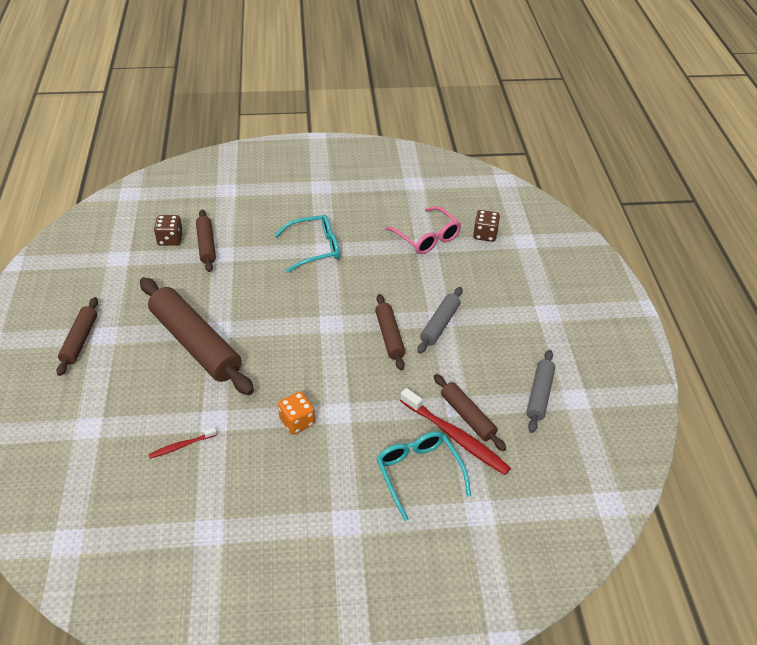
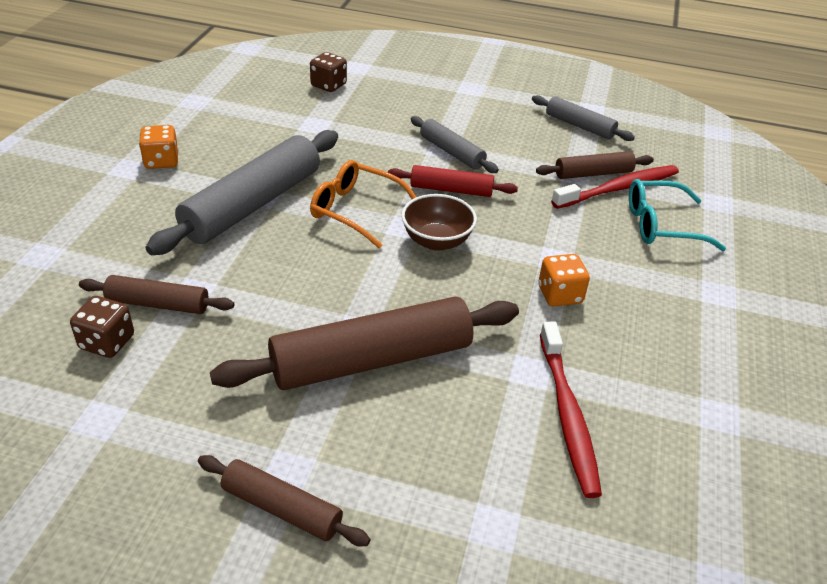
camera: 70 degrees left, 5 degrees down
red toothbrush [148,428,217,459] -> red toothbrush [540,322,602,498], size x1.96
turquoise glasses [274,214,339,273] -> grey rolling pin [145,130,338,255]
brown rolling pin [375,294,405,370] -> red rolling pin [388,165,518,197]
pink glasses [385,206,461,254] -> none
none -> orange dice [139,125,179,169]
none -> orange glasses [310,160,416,248]
none -> brown bowl [401,194,477,251]

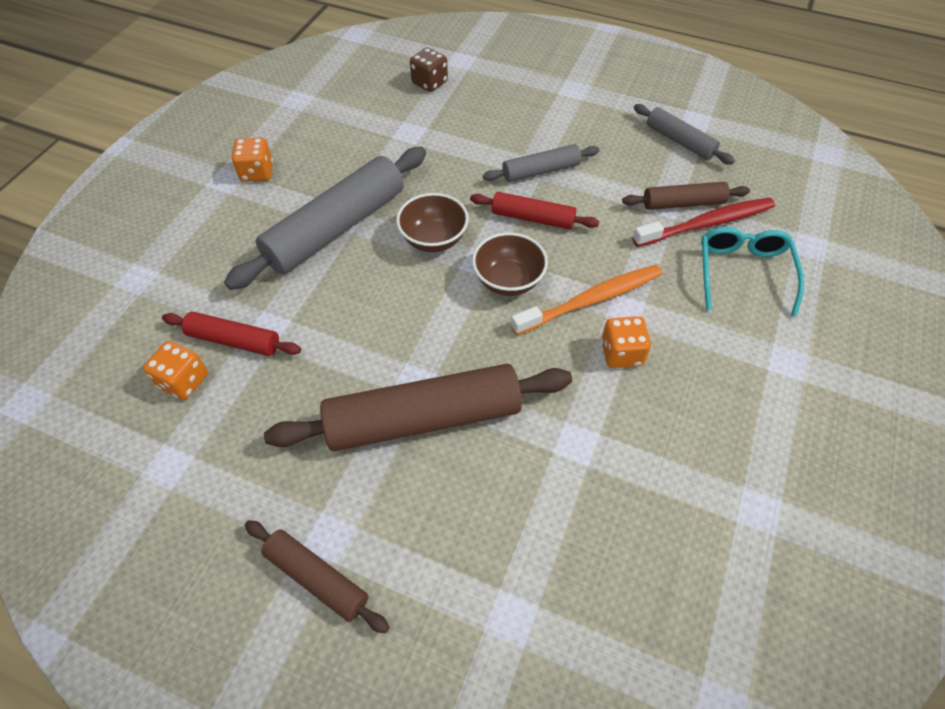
camera: 10 degrees right, 15 degrees up
brown dice [70,296,134,358] -> orange dice [143,341,208,400]
brown rolling pin [79,275,234,314] -> red rolling pin [162,312,301,356]
orange glasses [310,160,416,248] -> brown bowl [396,193,469,252]
grey rolling pin [411,116,499,173] -> grey rolling pin turned 75 degrees counterclockwise [483,144,600,182]
red toothbrush [540,322,602,498] -> none
turquoise glasses [629,179,726,251] -> turquoise glasses turned 90 degrees clockwise [701,227,804,317]
none -> orange toothbrush [511,265,662,335]

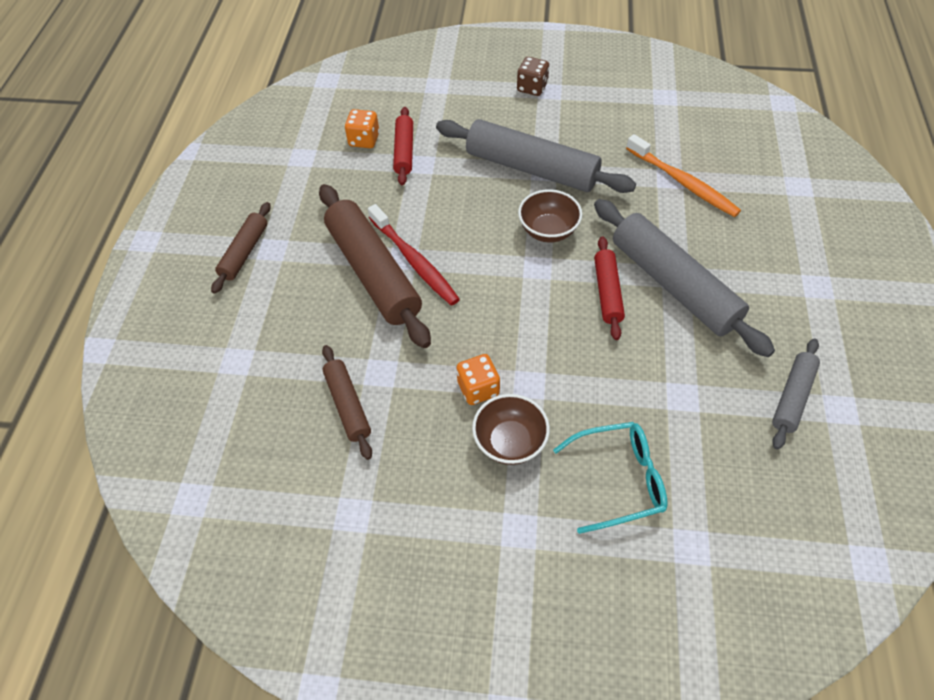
camera: 75 degrees right, 0 degrees up
orange dice [232,138,273,182] -> none
brown dice [410,48,448,92] -> brown dice moved to [517,57,549,96]
brown bowl [472,232,548,296] -> brown bowl moved to [472,394,550,465]
grey rolling pin [483,144,600,182] -> grey rolling pin [594,199,775,357], size x1.89
orange toothbrush [511,265,662,335] -> orange toothbrush moved to [626,134,741,217]
brown rolling pin [622,182,750,210] -> brown rolling pin moved to [322,345,372,460]
red toothbrush [632,198,775,247] -> red toothbrush moved to [368,204,460,306]

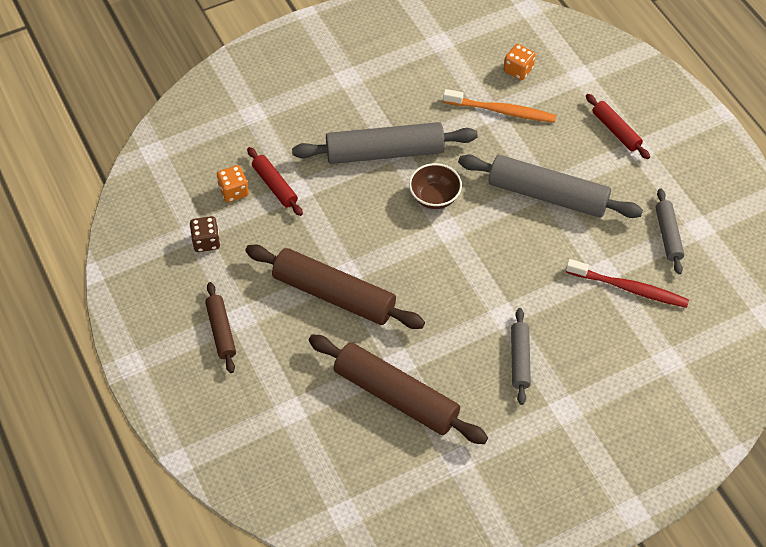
camera: 35 degrees left, 0 degrees up
brown rolling pin [322,345,372,460] -> brown rolling pin [309,334,488,444], size x1.89
red toothbrush [368,204,460,306] -> red toothbrush moved to [566,259,689,308]
orange dice [456,354,500,405] -> orange dice moved to [504,44,536,80]
brown bowl [472,394,550,465] -> grey rolling pin [511,308,531,405]
brown dice [517,57,549,96] -> brown dice moved to [190,216,220,252]
turquoise glasses [553,422,667,534] -> none
red rolling pin [594,236,625,340] -> red rolling pin moved to [586,94,650,159]

